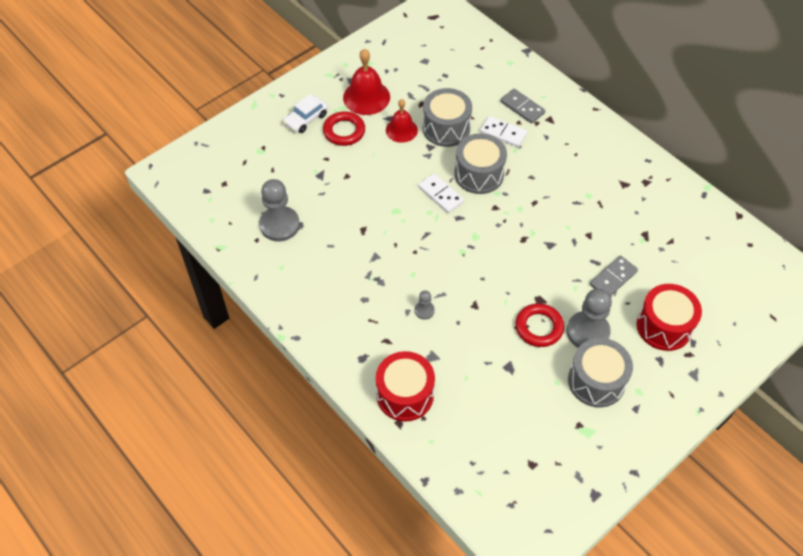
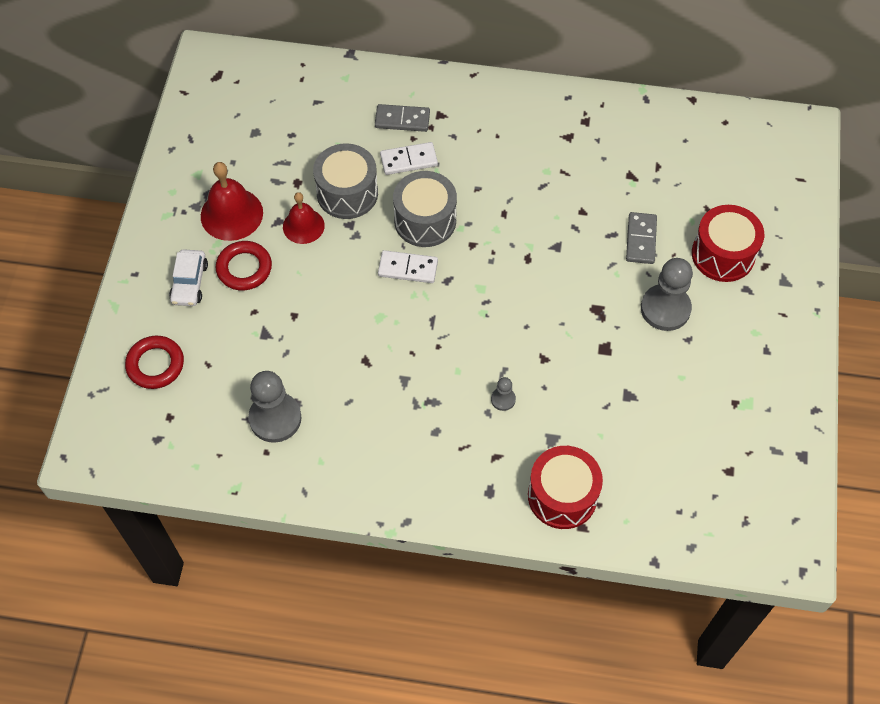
camera: 40 degrees left, 5 degrees up
red ring [515,303,564,347] -> red ring moved to [125,336,184,389]
grey drum [568,338,633,407] -> none

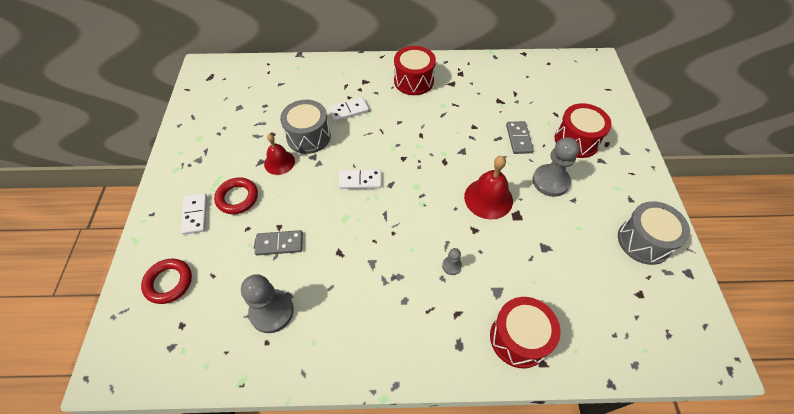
camera: 10 degrees left, 5 degrees down
white car [169,249,208,306] -> white domino [181,193,207,235]
red bell [201,162,263,241] -> red bell moved to [464,156,513,220]
grey domino [375,104,430,132] -> grey domino moved to [254,230,303,255]
grey drum [393,171,457,247] -> grey drum moved to [618,201,690,265]
none -> red drum [394,46,436,95]

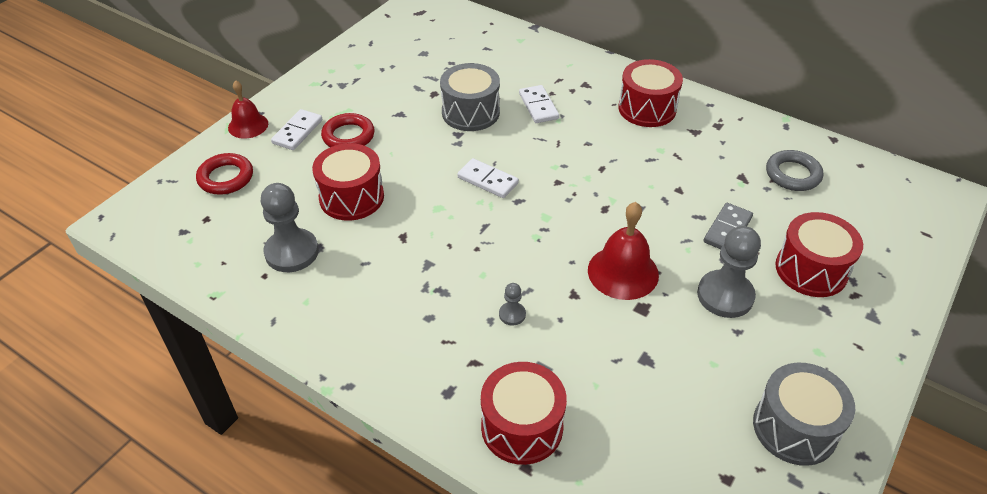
camera: 35 degrees right, 10 degrees down
grey domino [254,230,303,255] -> red drum [312,143,384,220]
red bell [264,134,295,175] -> red bell moved to [228,80,268,139]
white domino [328,97,369,122] -> white domino turned 60 degrees clockwise [519,85,559,123]
none -> grey ring [766,150,823,191]

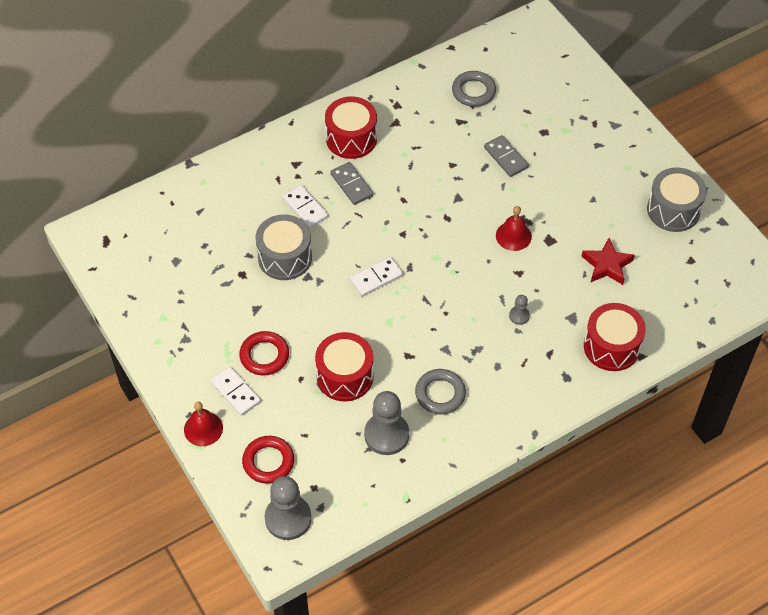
camera: 65 degrees left, 10 degrees up
white domino [519,85,559,123] -> white domino turned 45 degrees clockwise [283,185,328,228]
red bell [588,202,659,300] -> red bell [496,206,532,251], size x0.67
grey pawn [697,226,761,318] -> grey pawn moved to [265,476,312,540]
red drum [775,212,863,297] -> none
none -> grey domino [330,162,373,205]
none -> grey ring [415,369,466,415]
none -> red star [581,238,635,285]

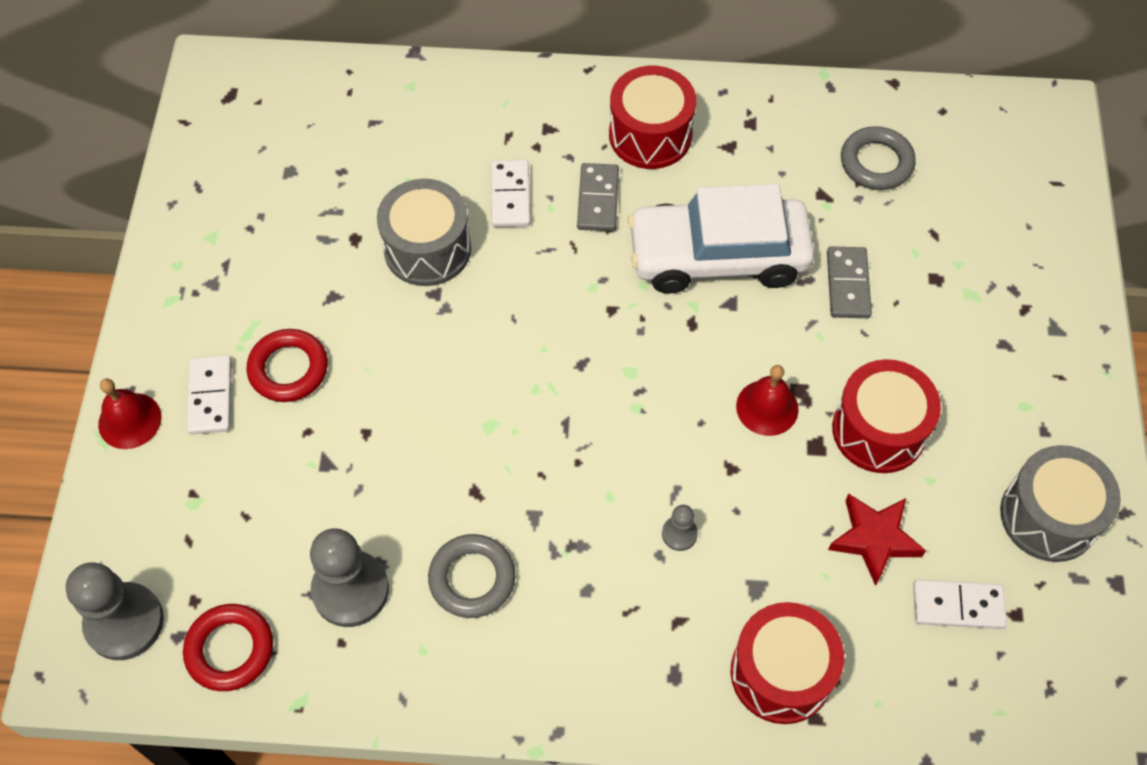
camera: 35 degrees right, 5 degrees up
red ring [242,436,294,484] -> red ring moved to [183,604,273,691]
red drum [315,332,374,401] -> red drum moved to [832,359,941,473]
white domino [350,257,403,296] -> white domino moved to [913,580,1007,629]
none -> white car [627,184,814,294]

